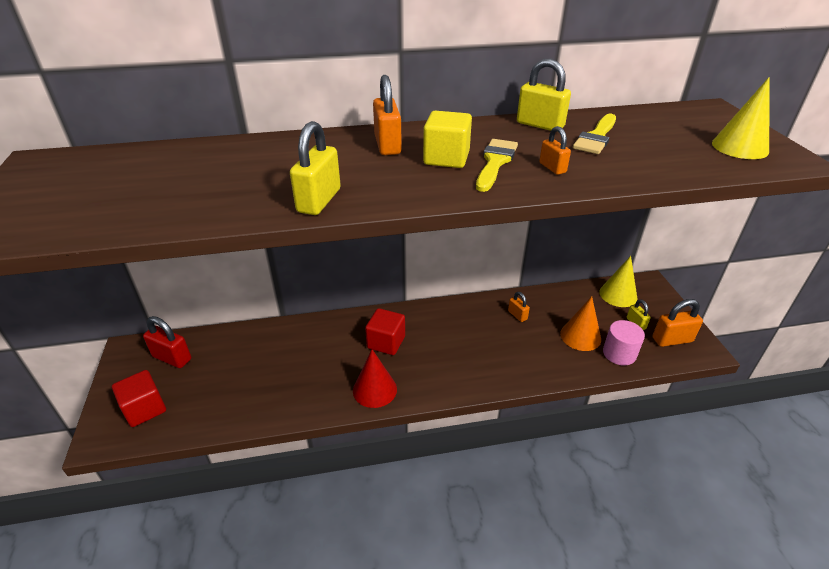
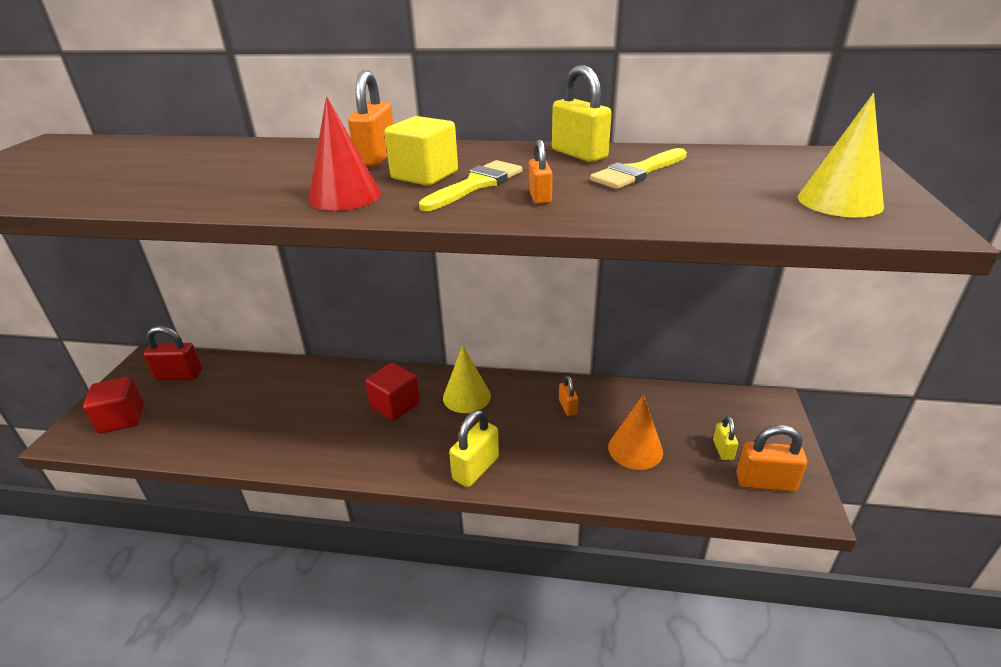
camera: 20 degrees right, 5 degrees down
red padlock [143,316,191,368] -> red padlock turned 45 degrees counterclockwise [143,326,202,380]
yellow padlock [290,121,341,215] -> yellow padlock moved to [449,410,499,487]
red cone [353,349,397,408] -> red cone moved to [308,96,381,211]
yellow cone [599,256,637,307] -> yellow cone moved to [443,345,491,413]
pink cylinder [603,320,645,365] -> none

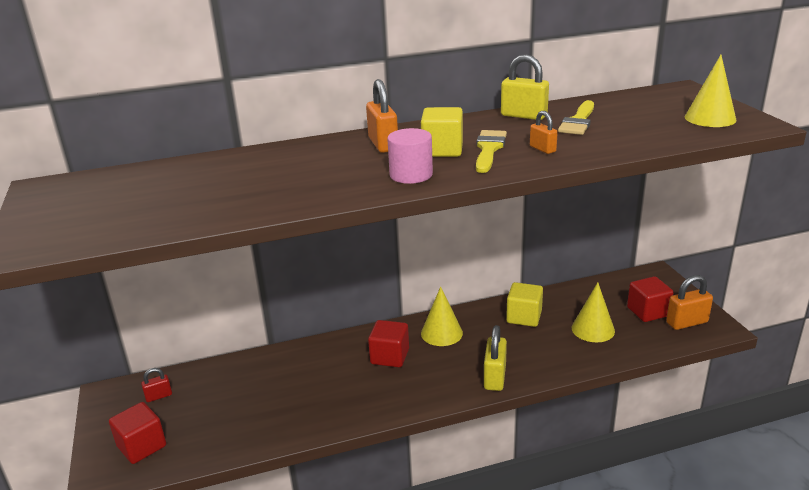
camera: 25 degrees left, 5 degrees down
red padlock [143,326,202,380] -> red padlock [141,368,172,402], size x0.58
red cone [308,96,381,211] -> pink cylinder [387,128,433,184]
orange padlock [559,375,579,416] -> yellow cube [506,282,543,327]
orange cone [608,395,663,470] -> yellow cone [572,282,615,342]
yellow padlock [713,416,738,460] -> red cube [627,276,674,322]

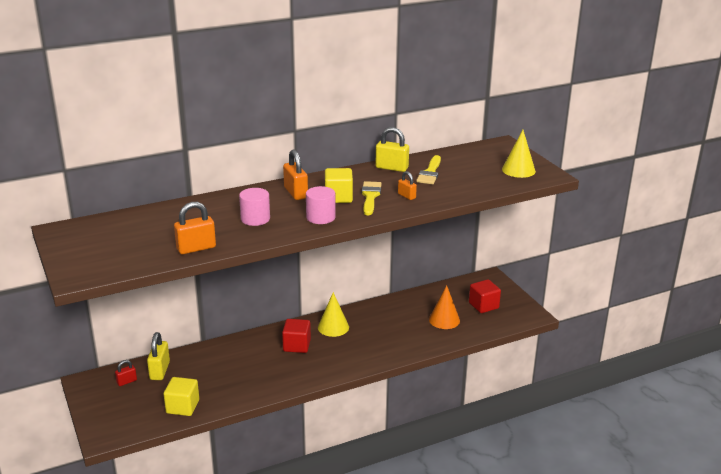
camera: 10 degrees left, 0 degrees up
red cube [109,402,166,464] -> none
yellow padlock [484,325,507,391] -> yellow padlock moved to [147,332,170,380]
yellow cube [506,282,543,327] -> yellow cube moved to [164,377,199,416]
yellow cone [572,282,615,342] -> orange cone [429,285,460,329]
orange padlock [666,275,713,330] -> orange padlock moved to [174,202,216,254]
none -> pink cylinder [239,188,270,226]

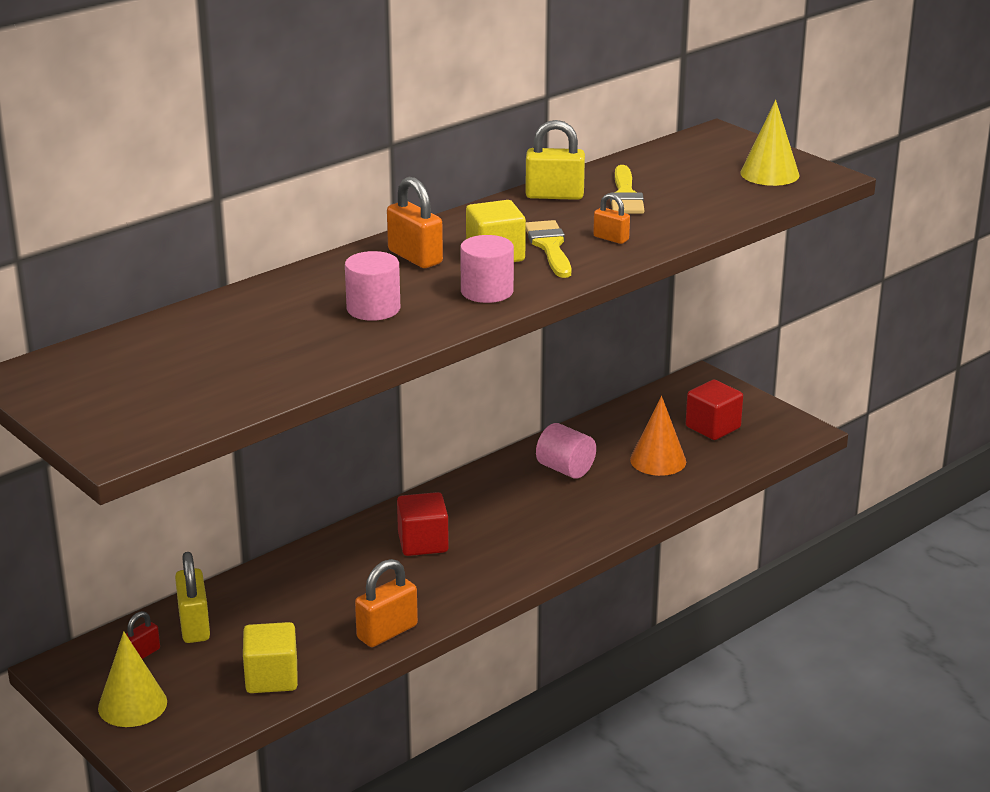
camera: 15 degrees left, 0 degrees up
orange padlock [174,202,216,254] -> orange padlock moved to [355,559,418,647]
yellow cone [318,292,349,337] -> yellow cone moved to [98,632,167,727]
none -> pink cylinder [536,423,596,479]

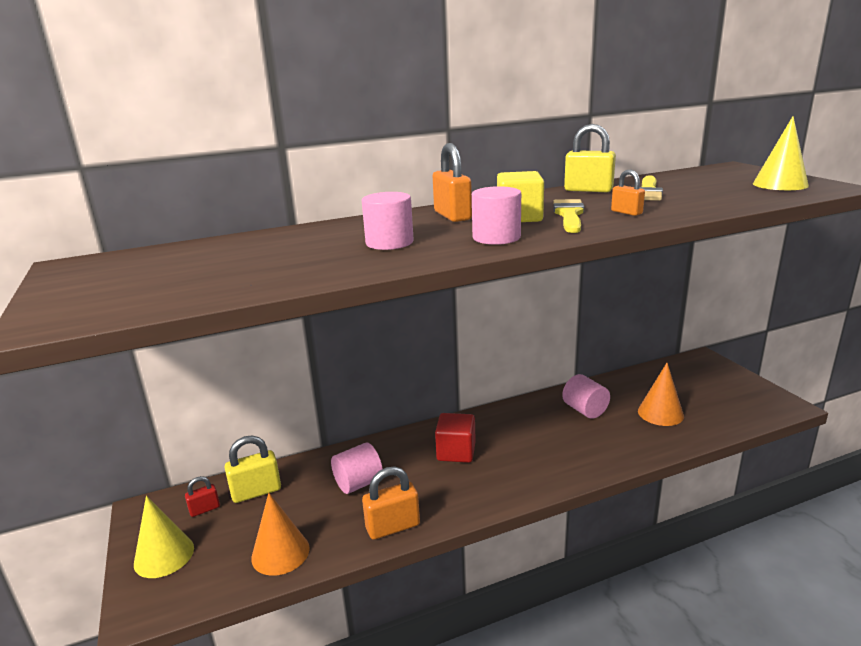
camera: 20 degrees right, 5 degrees down
yellow padlock [175,552,210,643] -> yellow padlock turned 60 degrees clockwise [224,435,281,503]
yellow cube [243,622,298,693] -> orange cone [251,493,310,576]
red cube [686,380,743,440] -> none
none -> pink cylinder [331,442,383,494]

